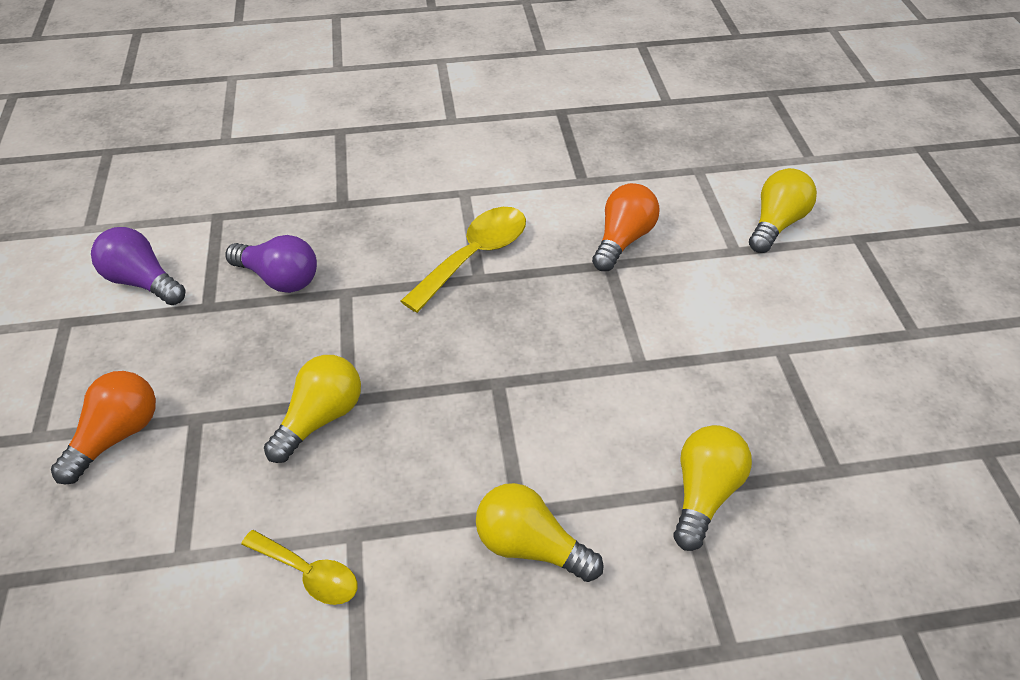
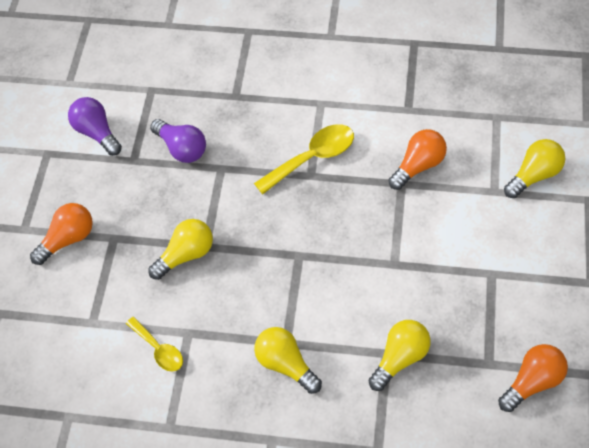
camera: 20 degrees right, 10 degrees up
none -> orange light bulb [498,344,568,412]

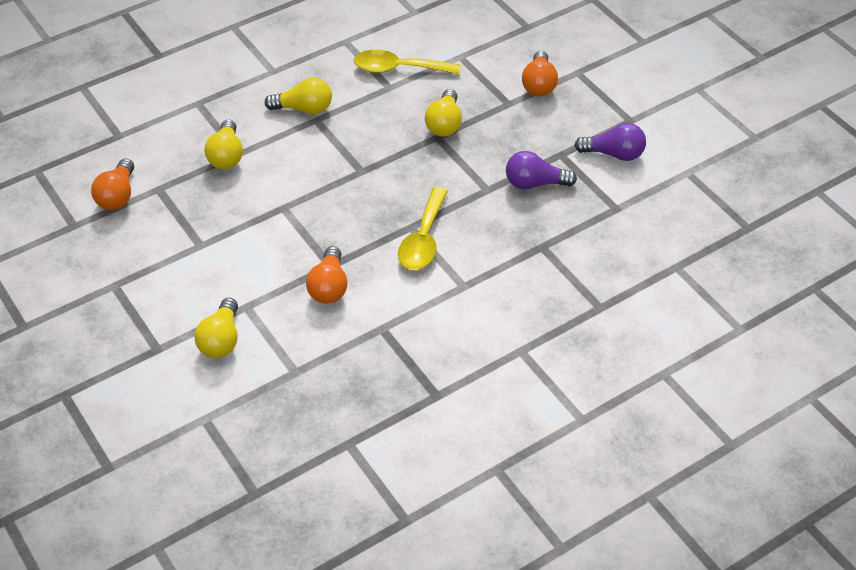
camera: 135 degrees right, 10 degrees down
yellow spoon [126,317,183,372] -> yellow spoon [354,50,460,75], size x1.61

